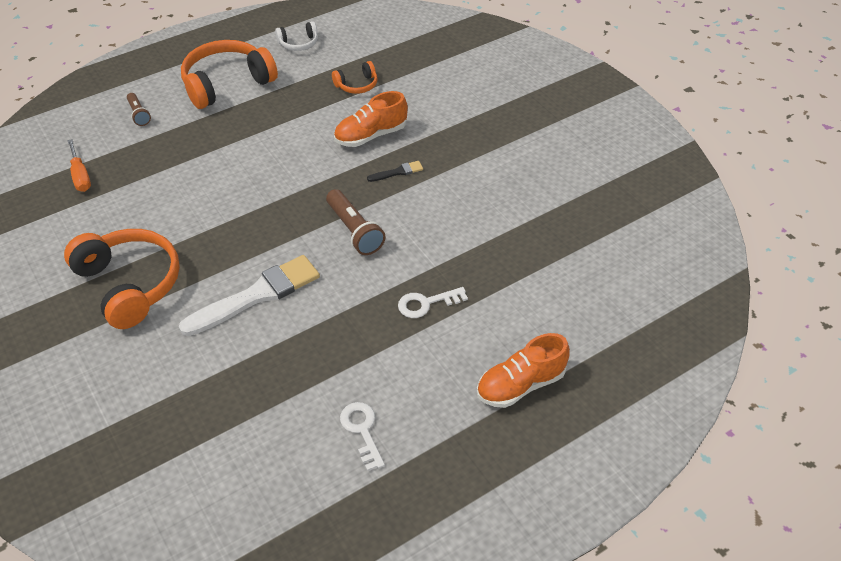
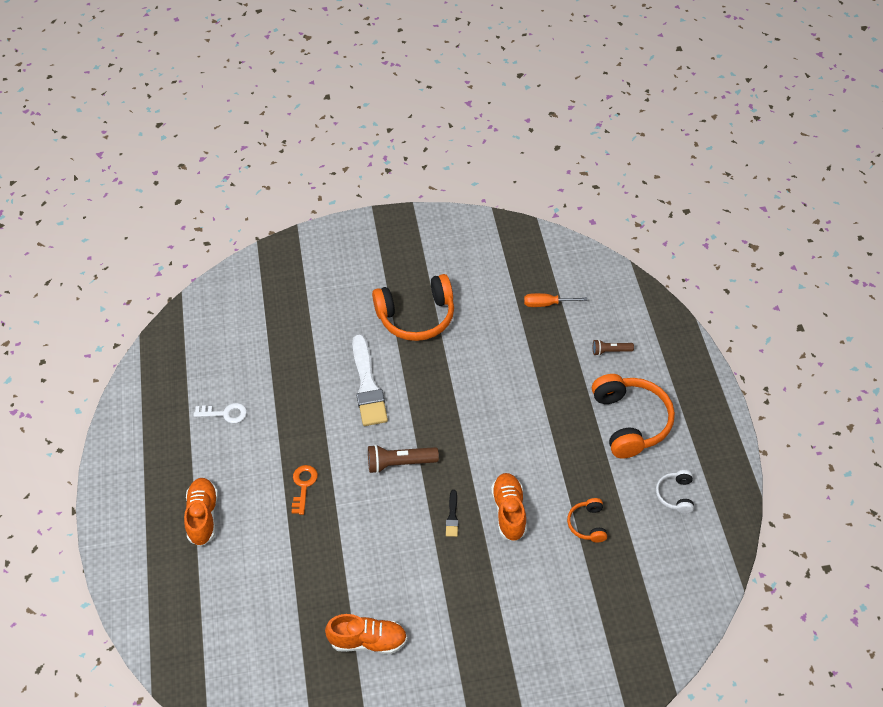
camera: 115 degrees right, 5 degrees up
white key [398,287,468,318] -> orange key [292,465,318,515]
none -> orange shoe [325,614,407,654]

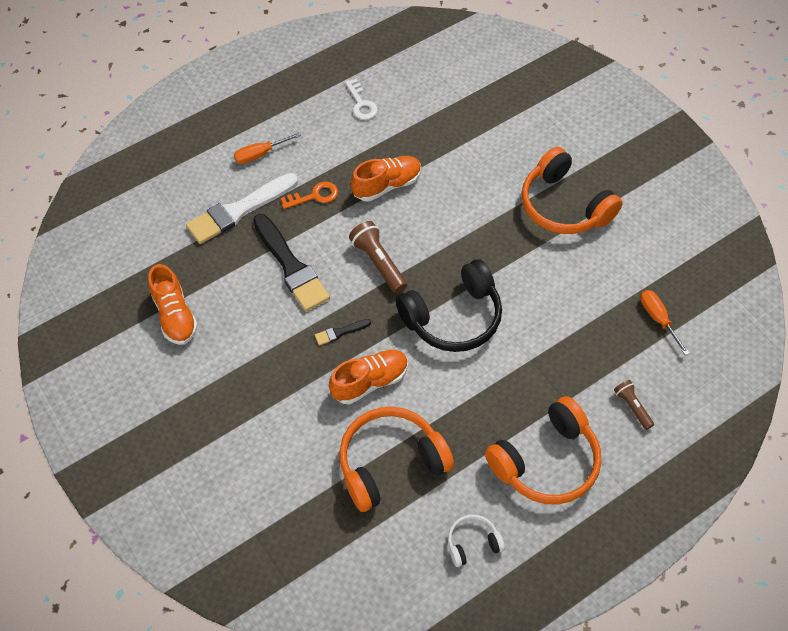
camera: 65 degrees right, 5 degrees up
orange shoe [184,478,218,546] -> orange shoe moved to [351,156,421,202]
white brush [352,334,388,426] -> white brush moved to [186,173,298,244]
orange headphones [567,498,607,542] -> orange headphones [339,407,454,512], size x2.06
none -> orange screwdriver [234,132,301,164]
none -> black brush [253,214,330,311]
none -> black headphones [396,259,502,352]

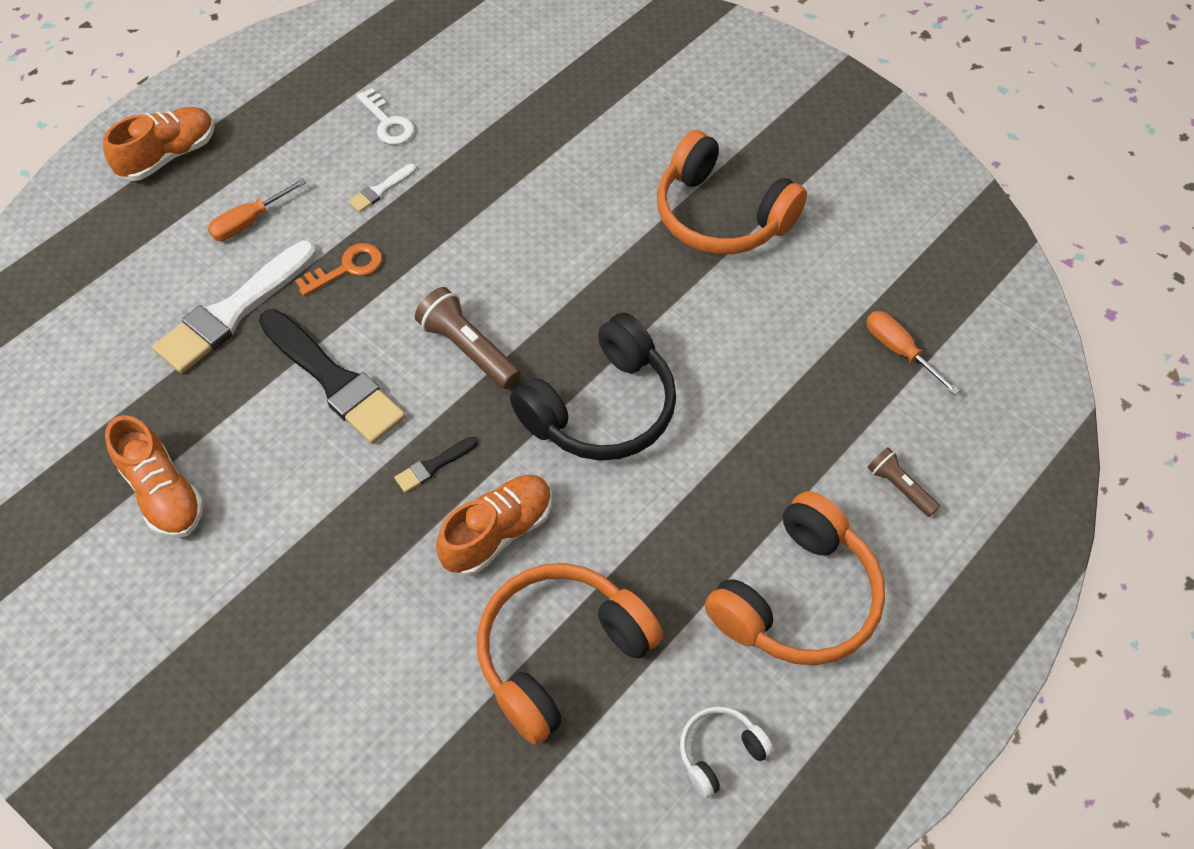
camera: 15 degrees left, 0 degrees up
orange shoe [351,156,421,202] -> orange shoe moved to [103,107,215,181]
none -> white brush [348,164,416,212]

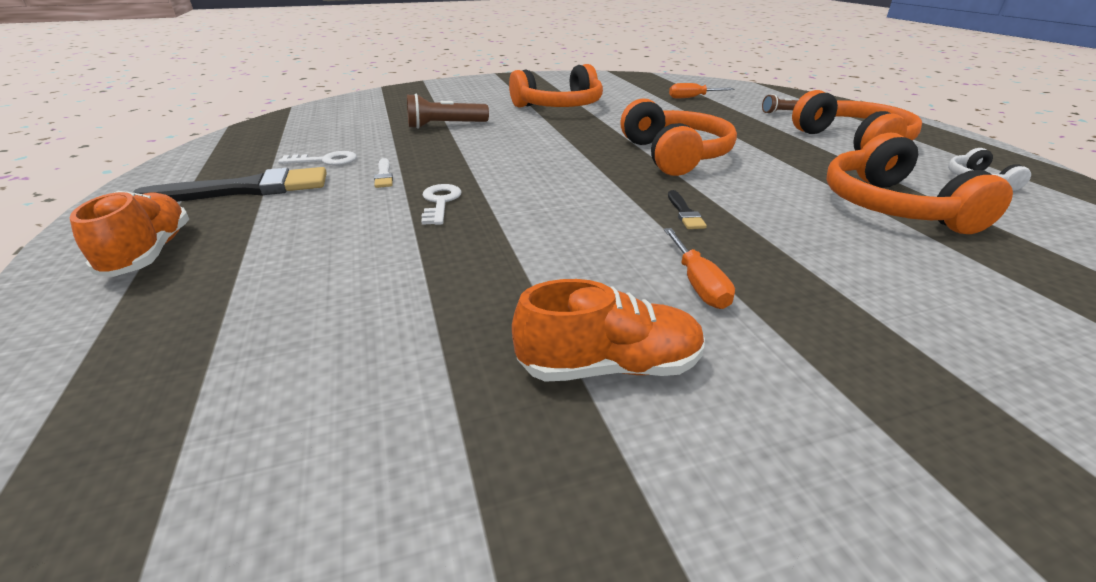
camera: 60 degrees left, 25 degrees down
white brush [153,241,317,373] -> none
orange screwdriver [208,178,307,241] -> orange screwdriver moved to [664,228,735,309]
black brush [259,309,406,444] -> black brush moved to [133,167,327,202]
orange key [295,243,382,296] -> white key [421,184,461,225]
brown flashlight [415,287,521,389] -> brown flashlight moved to [407,93,489,129]
orange shoe [436,475,552,576] -> none
black headphones [510,313,676,461] -> orange headphones [620,98,737,176]

